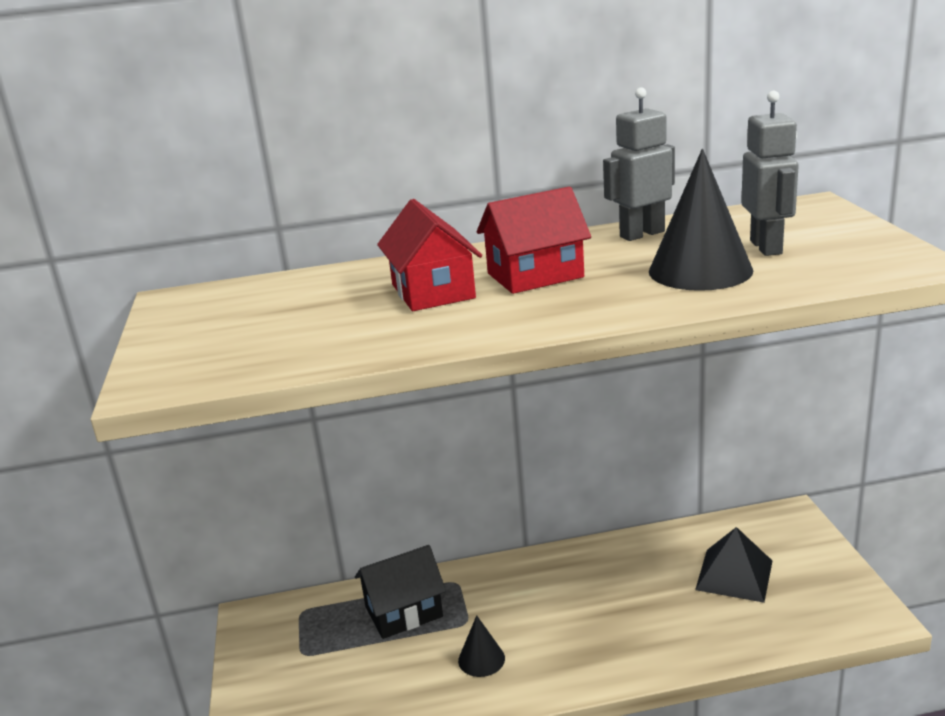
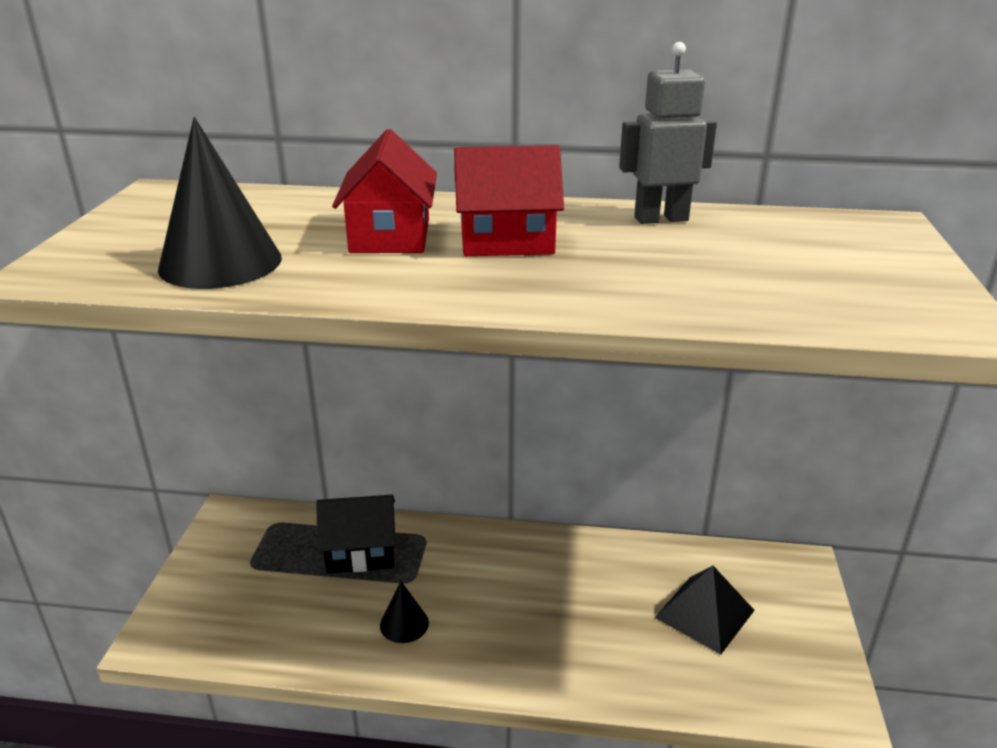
camera: 15 degrees right, 5 degrees up
black cone [649,149,753,291] -> black cone moved to [158,117,282,289]
grey robot [741,91,799,256] -> none

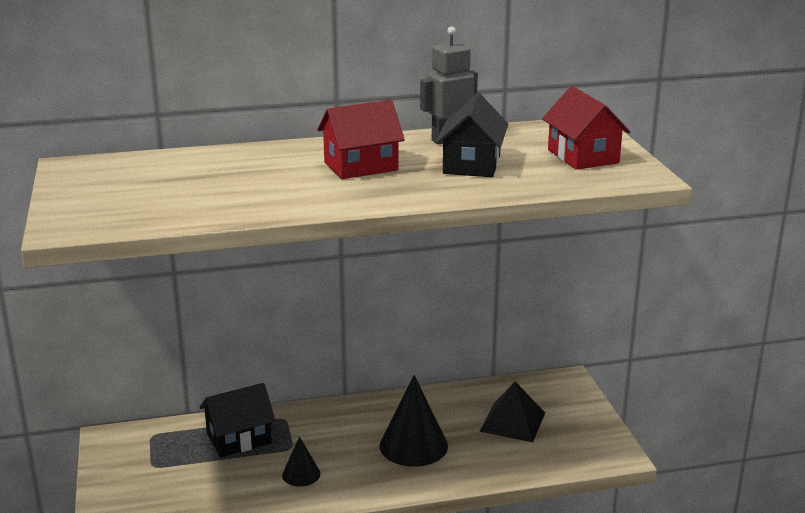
camera: 20 degrees left, 5 degrees down
black cone [158,117,282,289] -> black cone moved to [379,375,448,467]
red house [332,129,437,253] -> red house moved to [542,86,630,170]
none -> black house [436,93,508,177]

